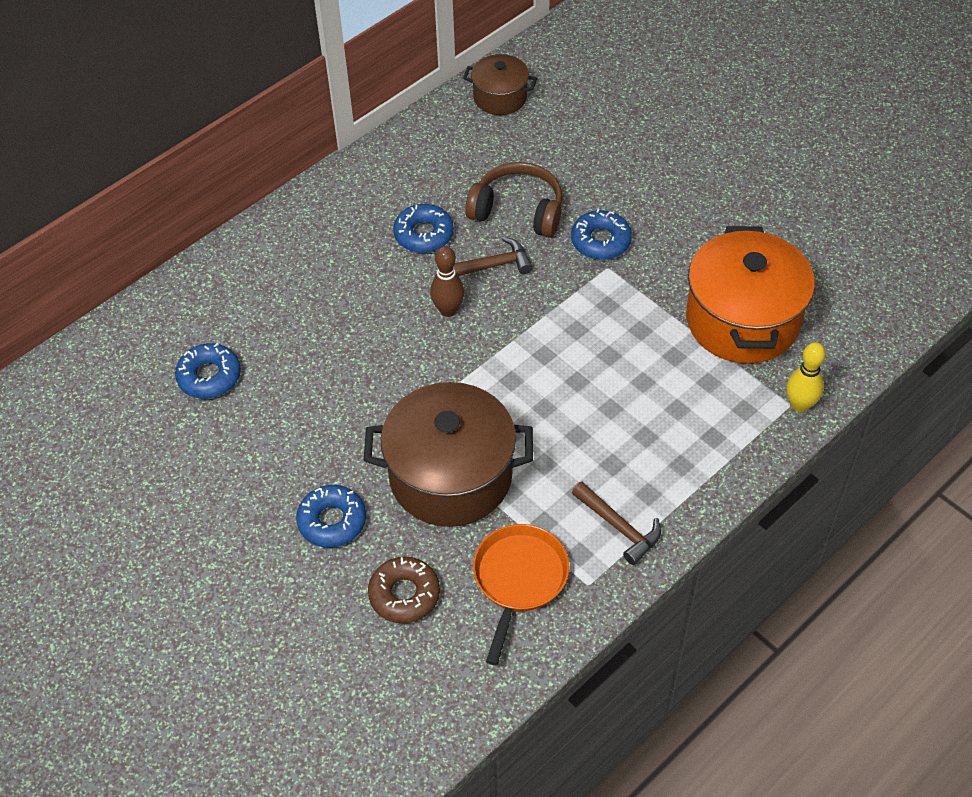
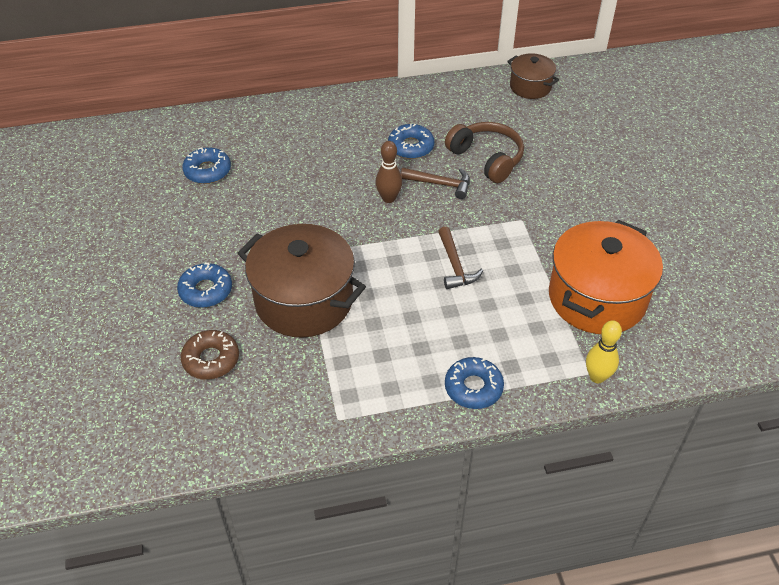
camera: 30 degrees right, 5 degrees down
orange pan [473,524,569,665] -> none
blue donut [571,209,632,260] -> blue donut moved to [445,357,504,409]
brown hammer [572,482,661,565] -> brown hammer moved to [438,226,483,289]

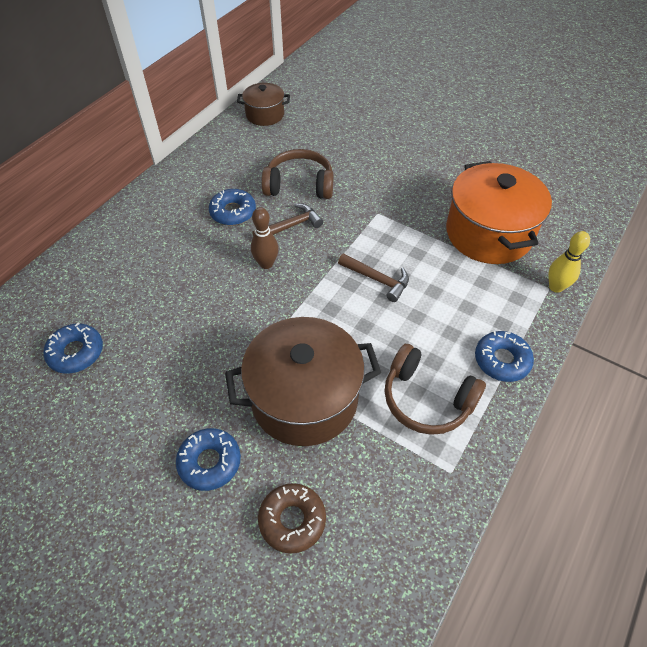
camera: 45 degrees left, 5 degrees up
none -> brown headphones [384,344,486,435]

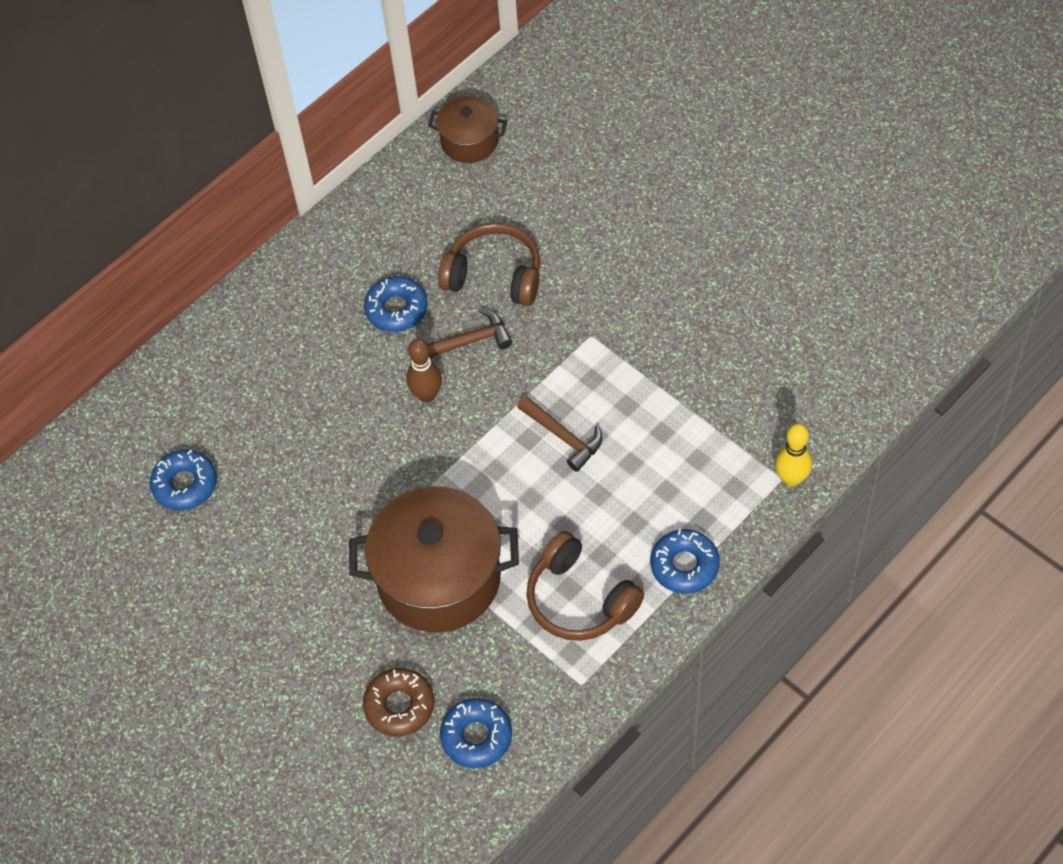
camera: 15 degrees right, 5 degrees up
blue donut [176,428,241,491] -> blue donut moved to [440,698,512,768]
orange pot [446,161,552,264] -> none

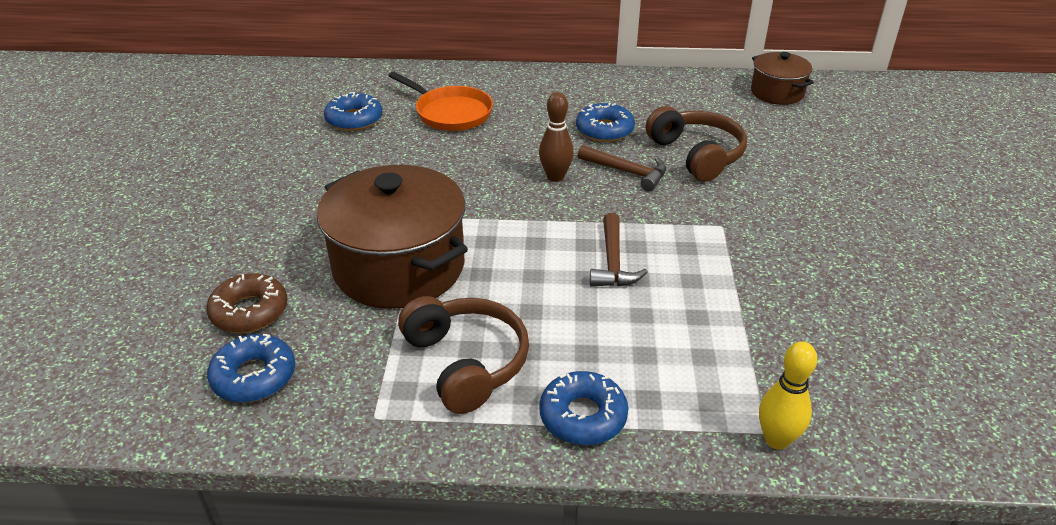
camera: 45 degrees right, 20 degrees down
brown headphones [526,531,644,641] -> brown headphones turned 150 degrees clockwise [398,296,529,414]
none -> orange pan [388,71,493,131]

